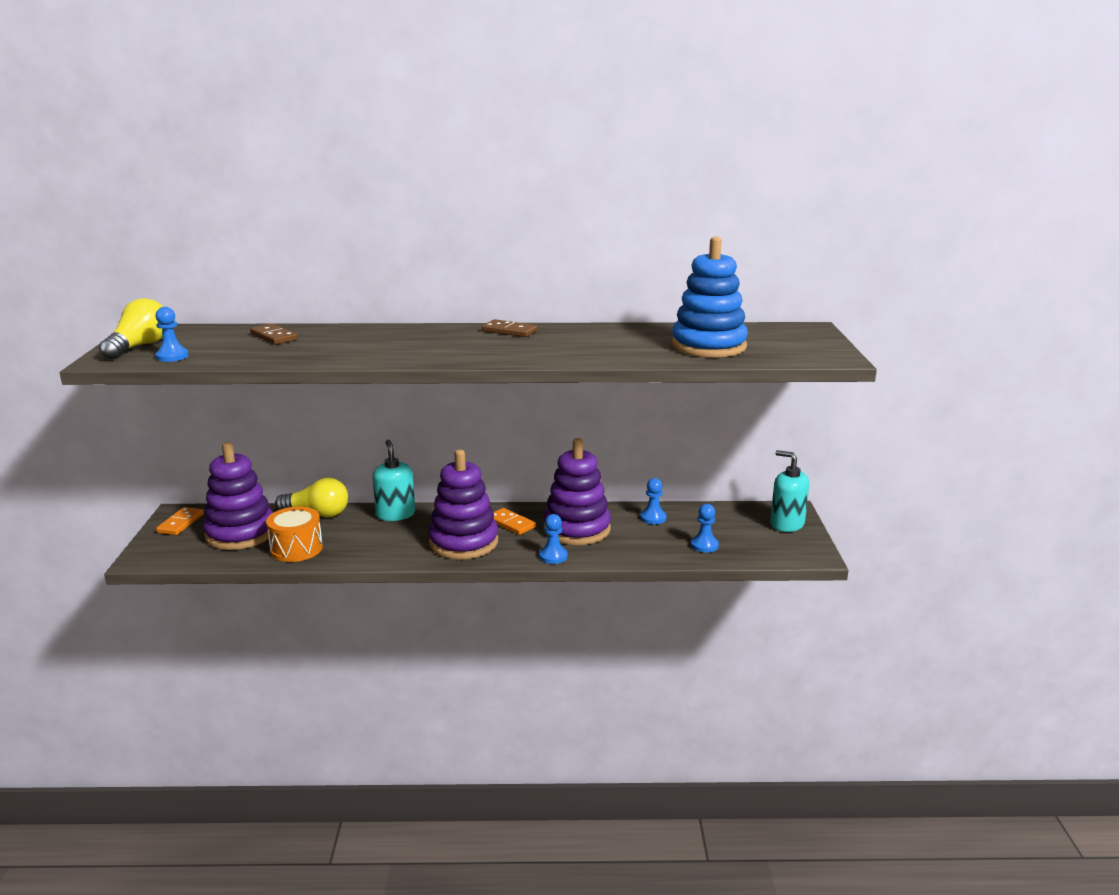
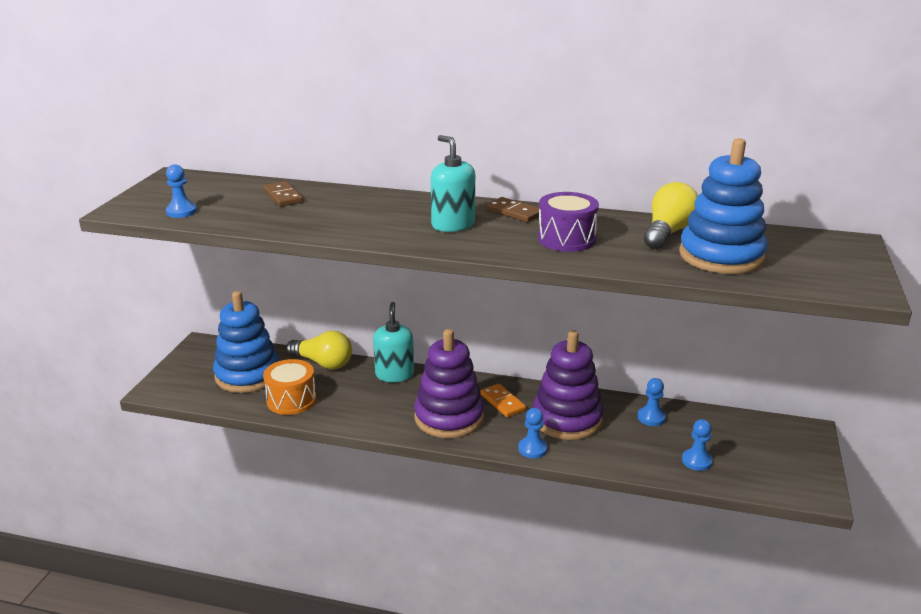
camera: 15 degrees right, 5 degrees up
yellow light bulb [99,298,163,360] -> yellow light bulb moved to [644,182,698,249]
orange domino [156,507,204,535] -> none
purple stacking toy [203,442,273,550] -> blue stacking toy [213,291,279,393]
turquoise soap dispenser [770,450,809,532] -> turquoise soap dispenser moved to [431,135,475,232]
none -> purple drum [538,192,599,252]

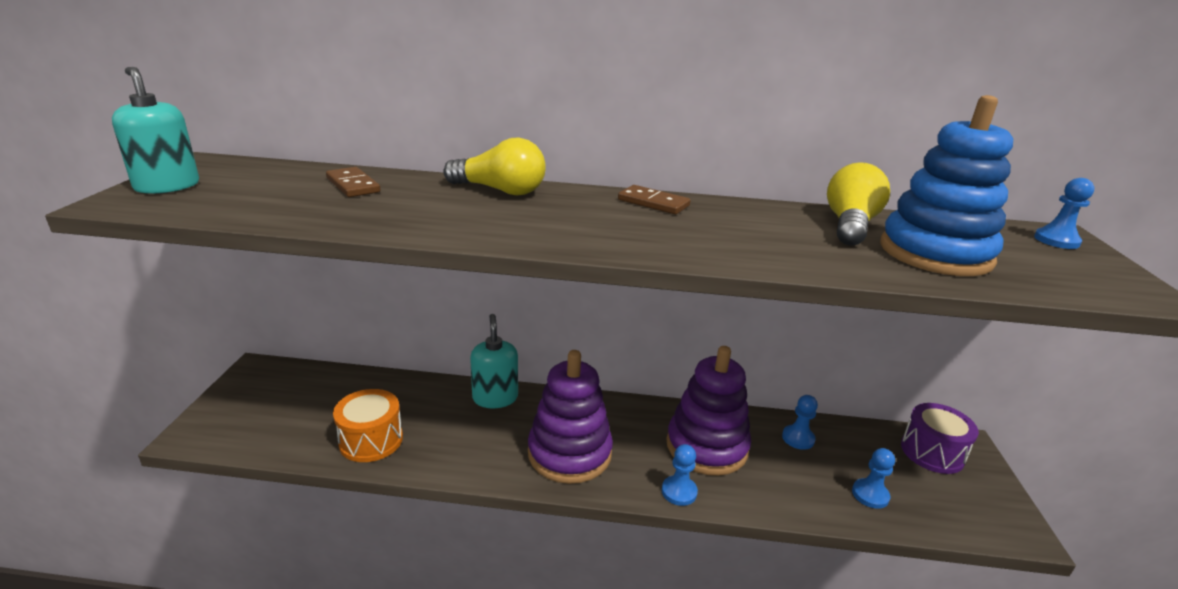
camera: 10 degrees left, 0 degrees up
blue pawn [166,164,197,218] -> blue pawn moved to [1034,178,1094,249]
blue stacking toy [213,291,279,393] -> none
yellow light bulb [286,331,352,369] -> yellow light bulb moved to [443,137,546,195]
turquoise soap dispenser [431,135,475,232] -> turquoise soap dispenser moved to [112,67,199,194]
orange domino [481,384,526,417] -> none
purple drum [538,192,599,252] -> purple drum moved to [901,403,979,474]

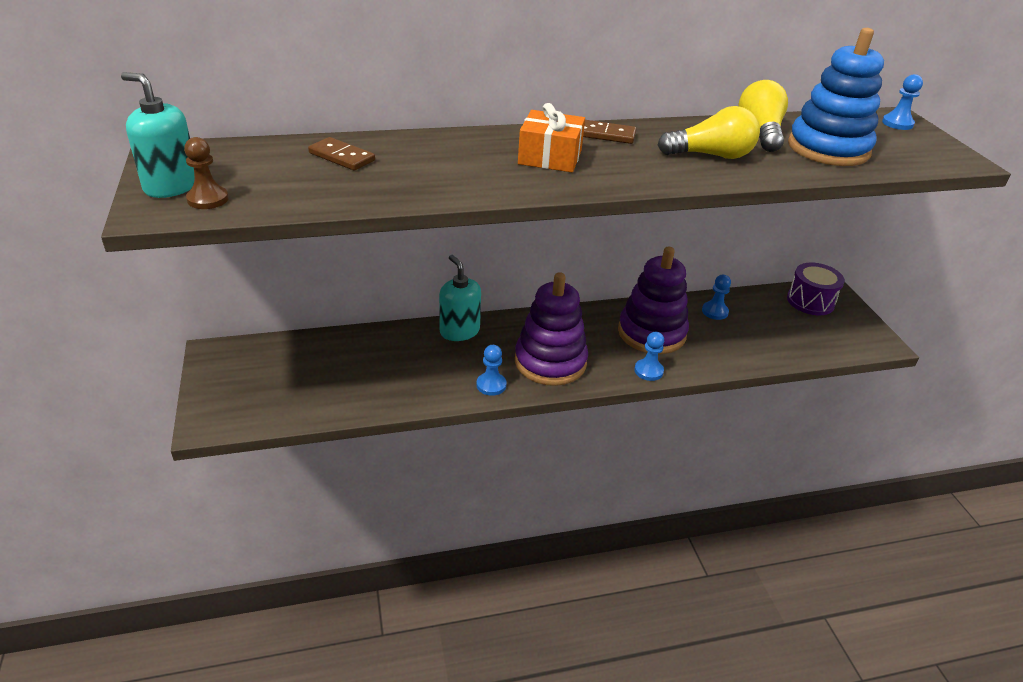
camera: 20 degrees left, 10 degrees up
orange drum [333,389,403,462] -> none
yellow light bulb [443,137,546,195] -> yellow light bulb moved to [658,106,760,159]
blue pawn [852,448,895,509] -> blue pawn moved to [476,345,507,396]
none -> brown pawn [184,137,229,209]
none -> orange gift [518,103,585,172]

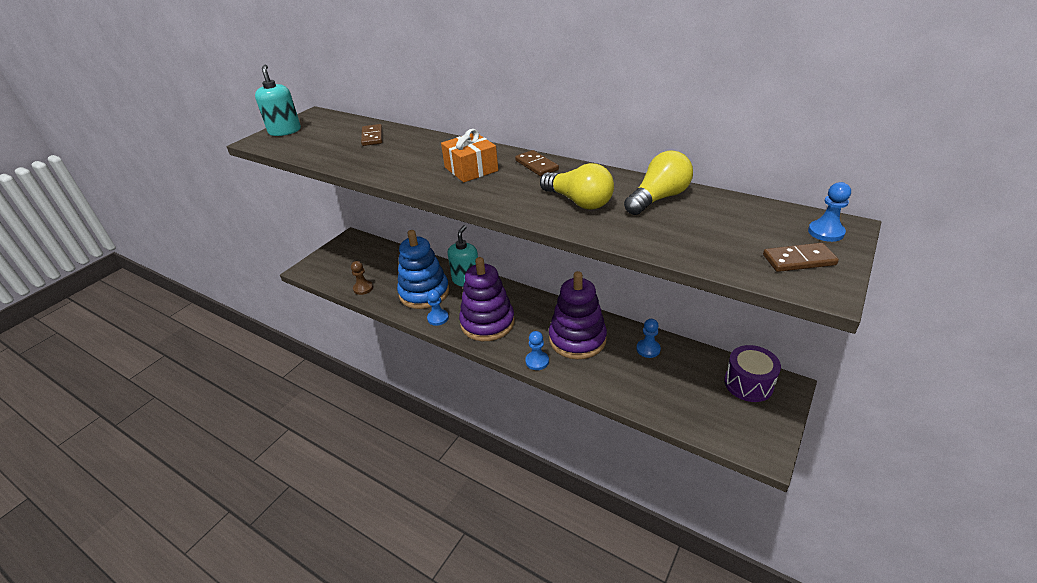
camera: 50 degrees right, 0 degrees up
brown pawn [184,137,229,209] -> brown pawn moved to [351,261,373,295]
blue stacking toy [788,28,884,166] -> blue stacking toy moved to [397,230,449,309]
none -> brown domino [763,243,839,272]

